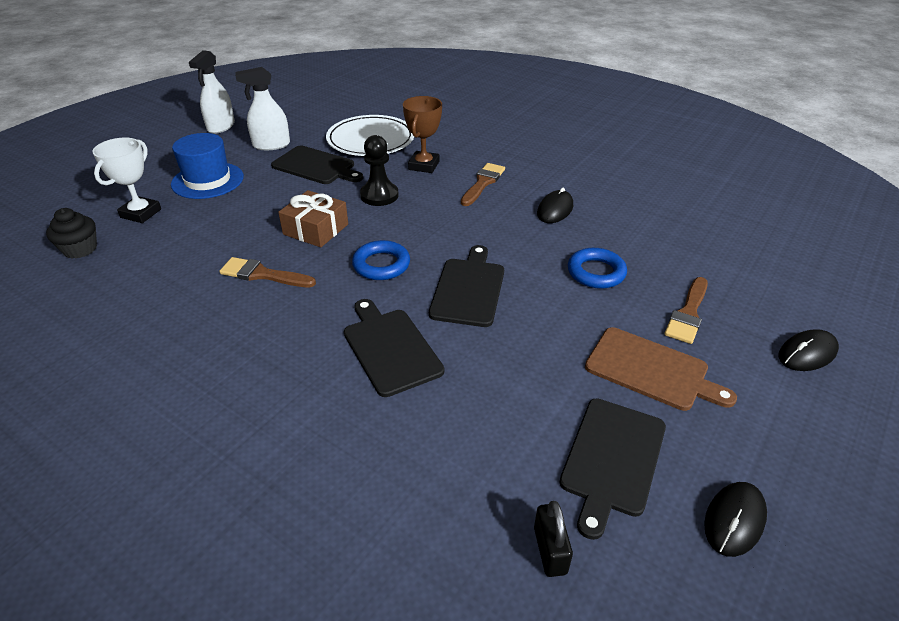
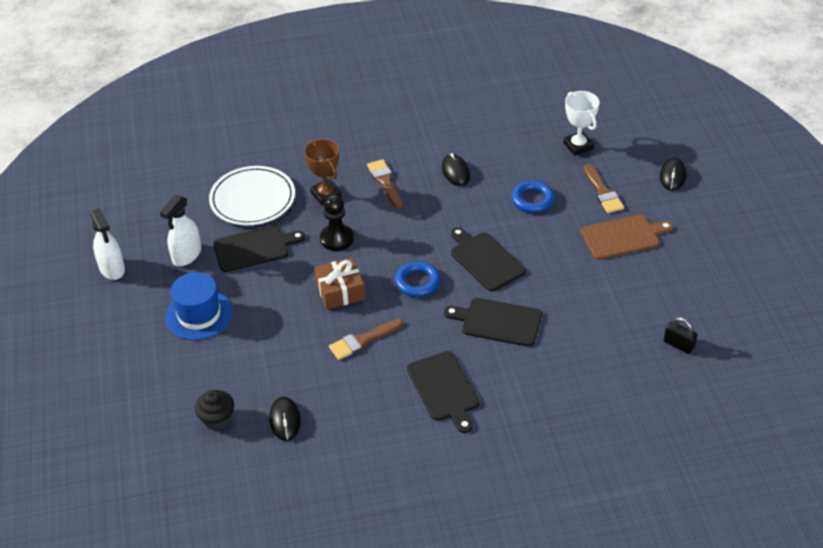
camera: 45 degrees left, 5 degrees up
white trophy [93,138,161,223] -> white trophy moved to [563,91,599,156]
black cutting board [559,398,666,540] -> black cutting board moved to [407,351,480,433]
black mouse [704,482,767,557] -> black mouse moved to [269,397,301,441]

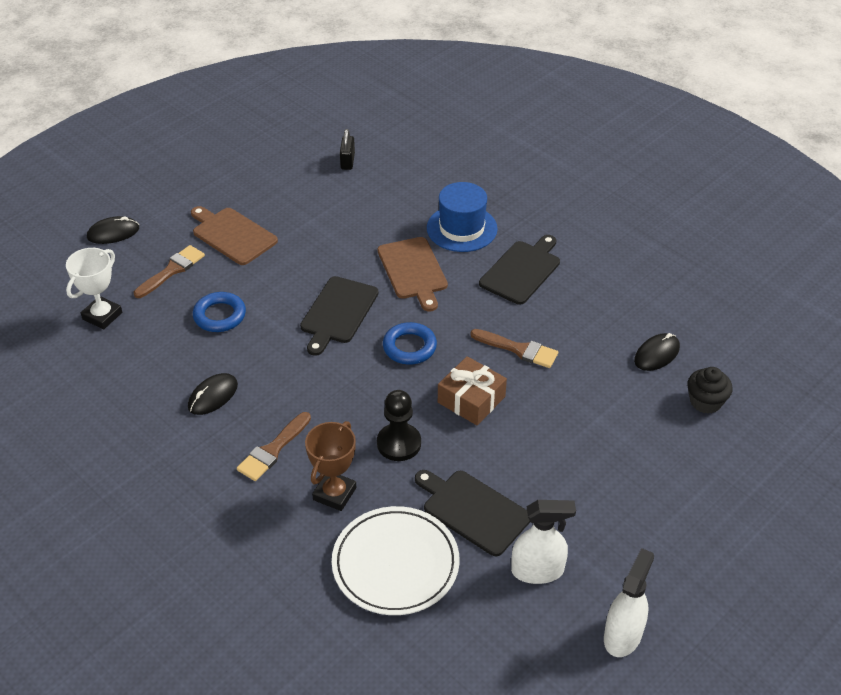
camera: 125 degrees left, 0 degrees up
blue hat [165,272,233,340] -> blue hat moved to [427,182,498,252]
black cutting board [444,298,542,347] -> brown cutting board [378,237,448,312]

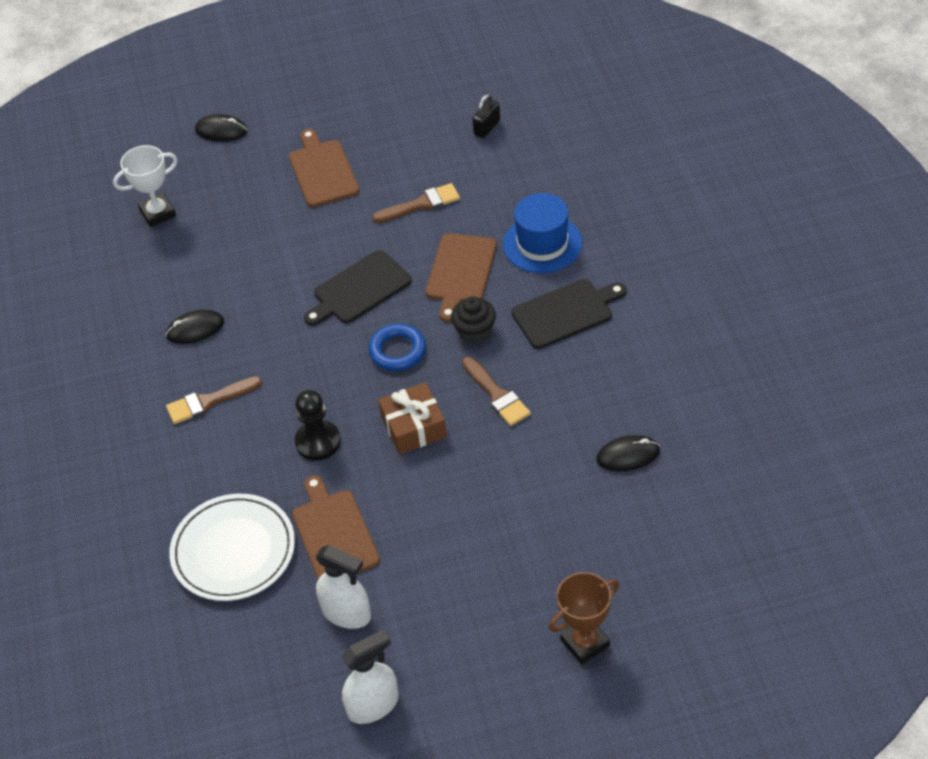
camera: 35 degrees right, 5 degrees up
brown brush [134,245,205,298] -> brown brush moved to [372,183,460,223]
blue ring [193,292,246,332] -> none
brown trophy [305,421,356,511] -> brown trophy moved to [549,572,619,664]
black cutting board [415,470,530,556] -> brown cutting board [292,475,380,579]
black cupcake [687,367,733,414] -> black cupcake moved to [451,297,496,344]

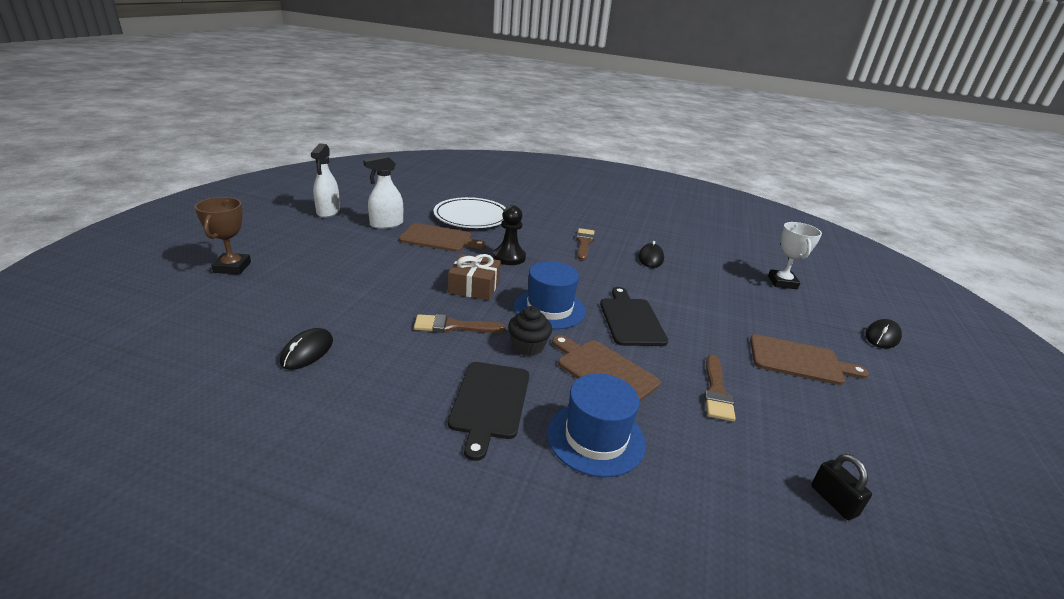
camera: 115 degrees right, 20 degrees down
blue ring [369,324,426,371] -> blue hat [514,261,586,329]

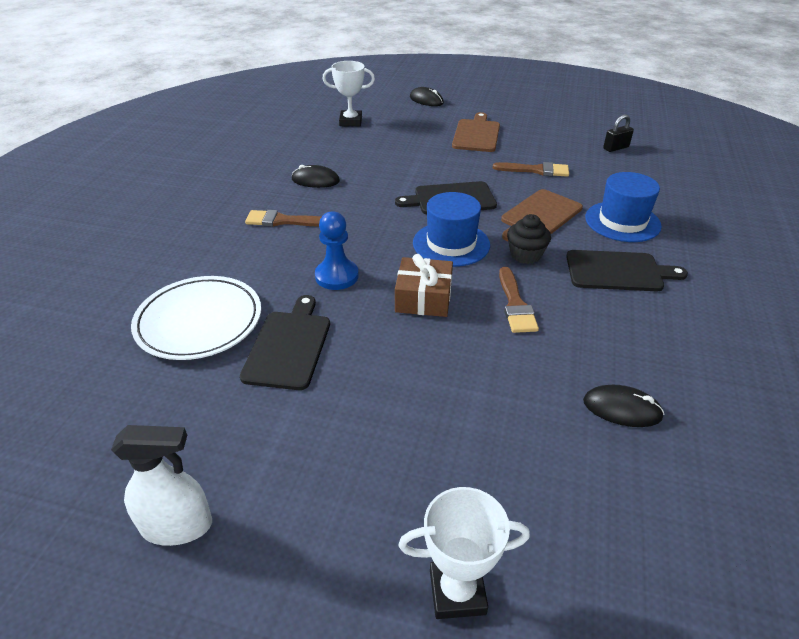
camera: 90 degrees left, 10 degrees up
brown trophy [195,197,251,274] -> white trophy [398,487,530,619]
white spray bottle [363,155,403,229] -> none
brown cutting board [399,223,486,252] -> black cutting board [240,295,330,390]
black pawn [493,205,526,265] -> blue pawn [315,211,359,290]

